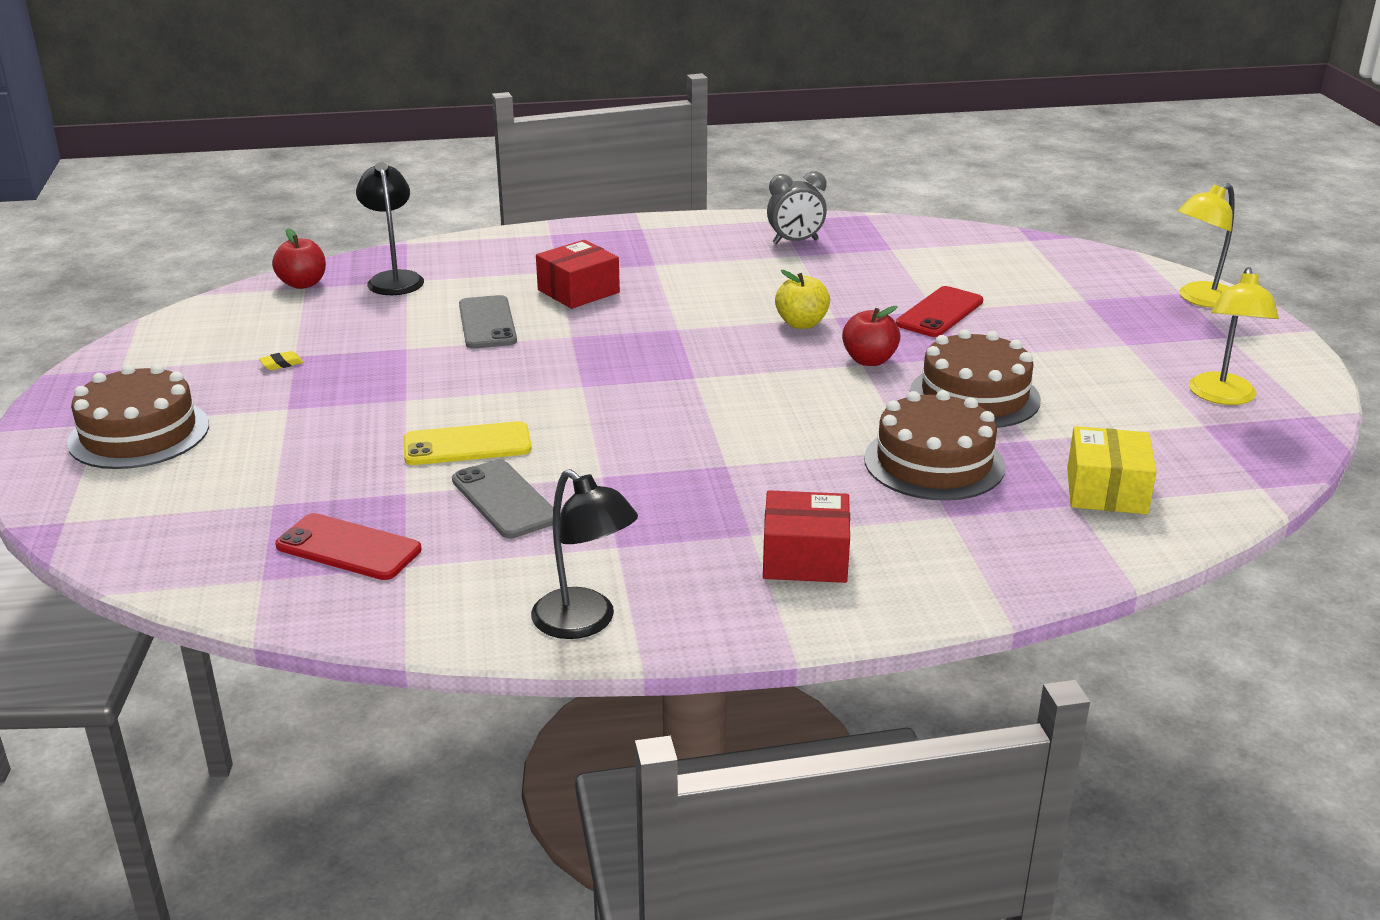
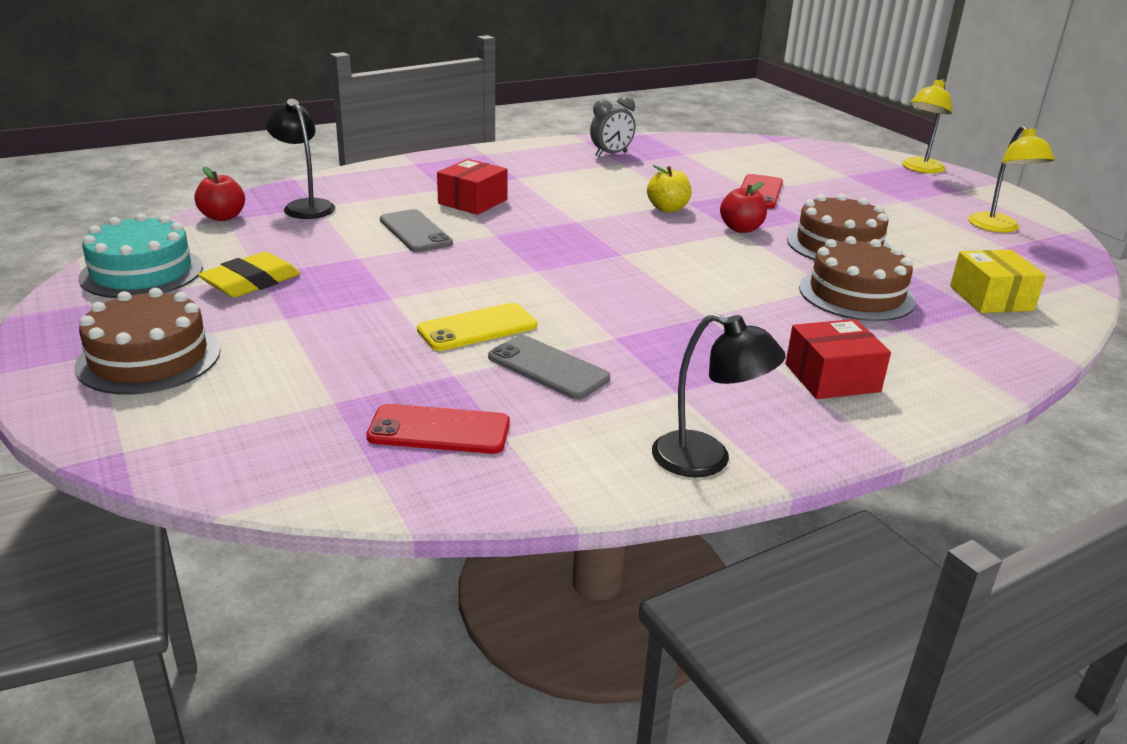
camera: 20 degrees left, 0 degrees up
yellow eraser [259,351,303,370] -> yellow eraser [198,252,300,298], size x2.44
none -> turquoise cake [78,213,203,298]

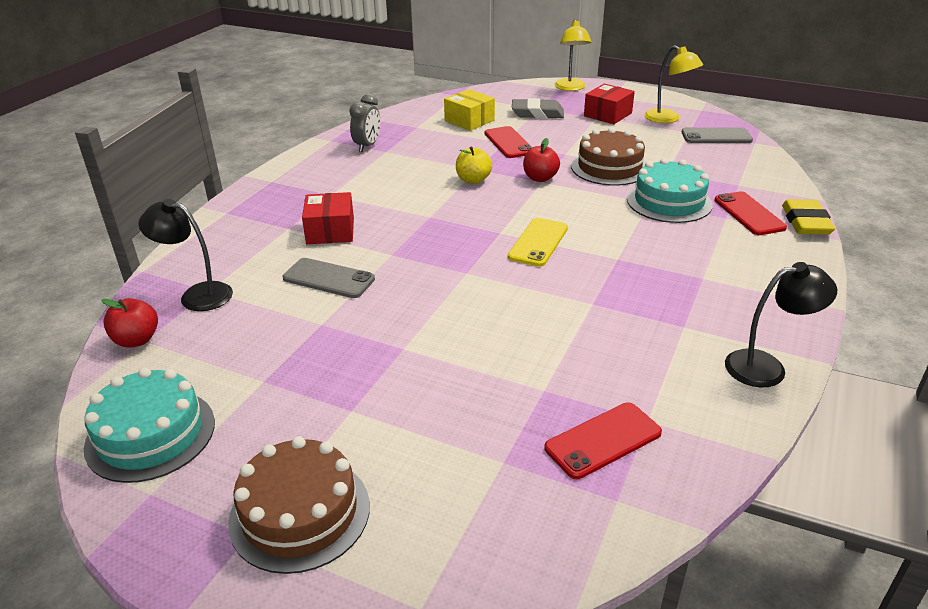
camera: 35 degrees left, 5 degrees up
yellow eraser [198,252,300,298] -> yellow eraser moved to [782,199,835,235]
yellow phone [417,303,537,351] -> yellow phone moved to [508,218,568,267]
grey phone [488,335,610,400] -> grey phone moved to [682,127,753,143]
red box [786,319,891,399] -> red box moved to [584,84,635,124]
brown cake [799,236,916,321] -> turquoise cake [627,158,713,223]
yellow box [950,250,1046,313] -> yellow box moved to [444,89,495,131]
none -> grey eraser [512,98,564,118]
none -> red phone [714,191,787,235]

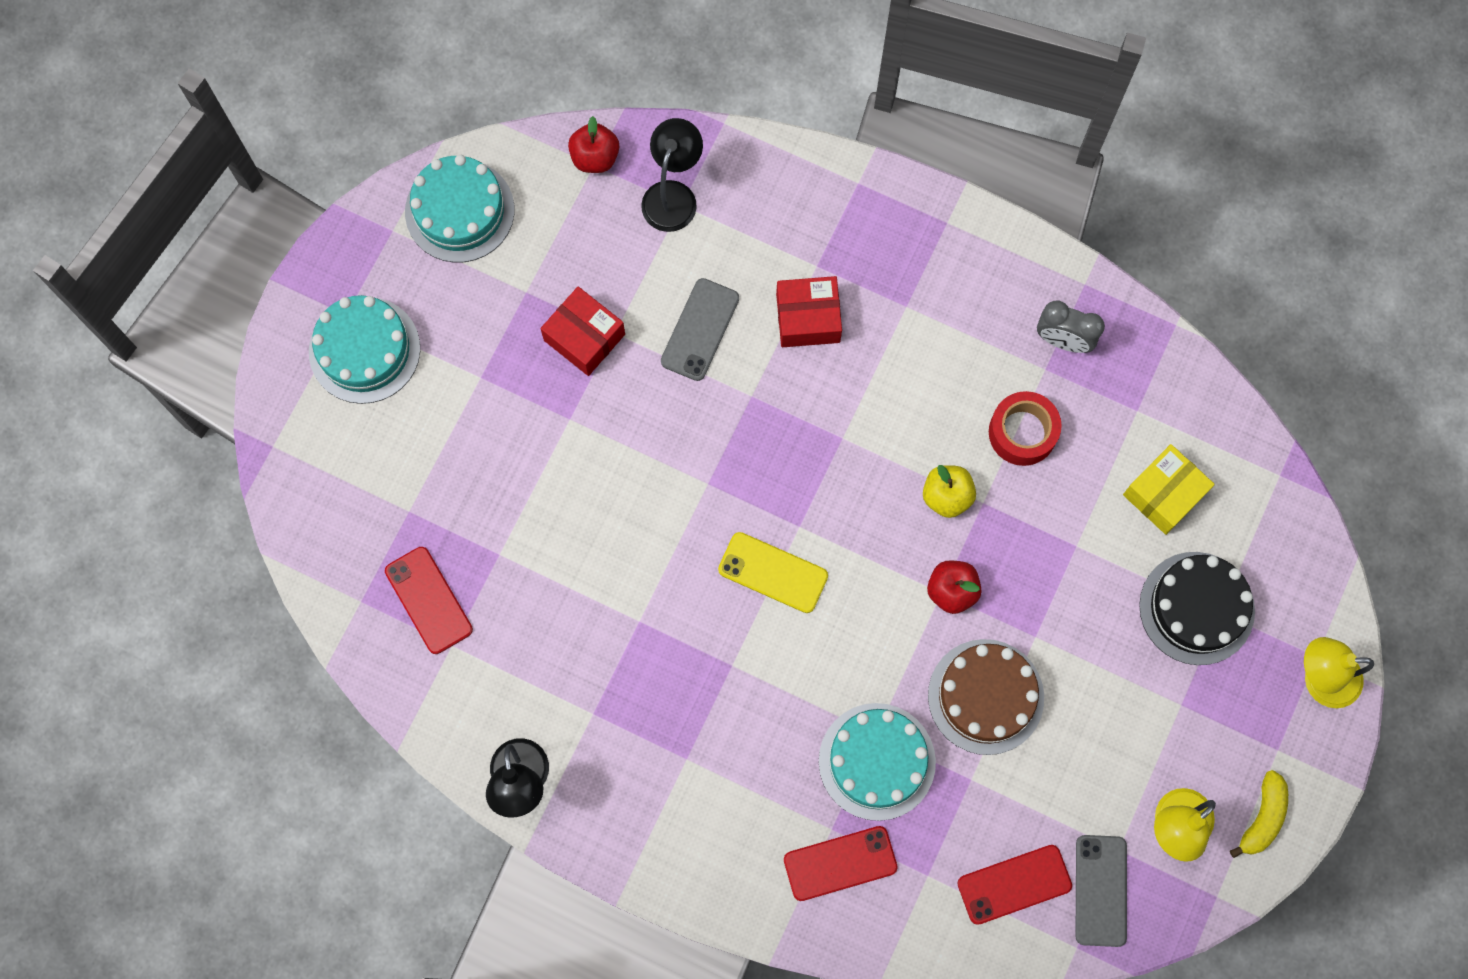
camera: 90 degrees right, 40 degrees up
brown cake [228,436,370,574] -> turquoise cake [309,295,420,404]
red phone [485,126,532,158] -> red phone moved to [957,845,1072,925]
grey eraser [512,98,564,118] -> black cake [1139,552,1255,665]
red box [584,84,635,124] -> red box moved to [540,287,625,376]
yellow eraser [782,199,835,235] -> none
none -> red tape [989,391,1062,466]
none -> yellow banana [1230,770,1288,858]

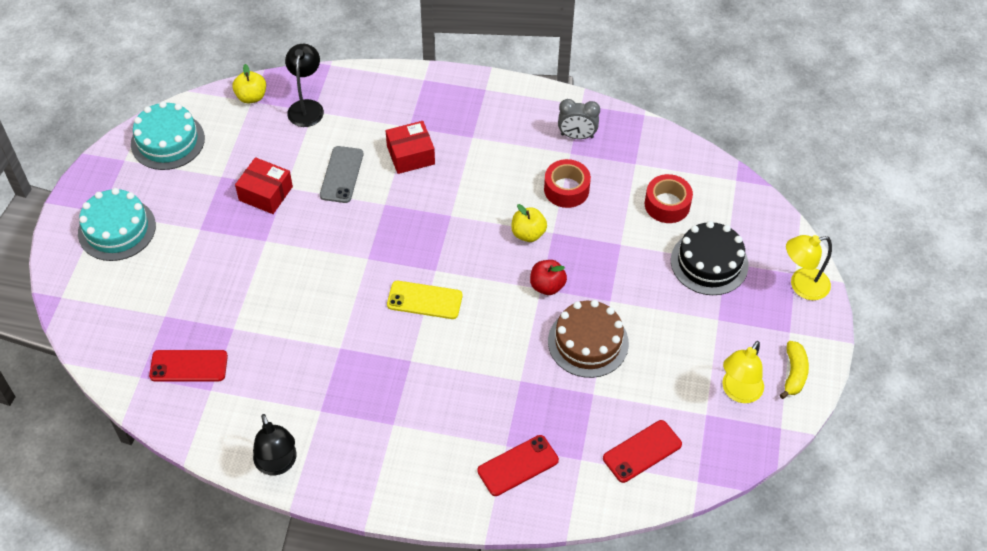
camera: 15 degrees left, 20 degrees down
red phone [385,547,473,654] -> red phone turned 45 degrees counterclockwise [149,350,228,382]
red apple [568,116,619,173] -> yellow apple [233,64,266,103]
turquoise cake [819,703,936,821] -> none
grey phone [1076,835,1127,947] -> none
yellow box [1123,444,1215,535] -> red tape [645,174,693,223]

